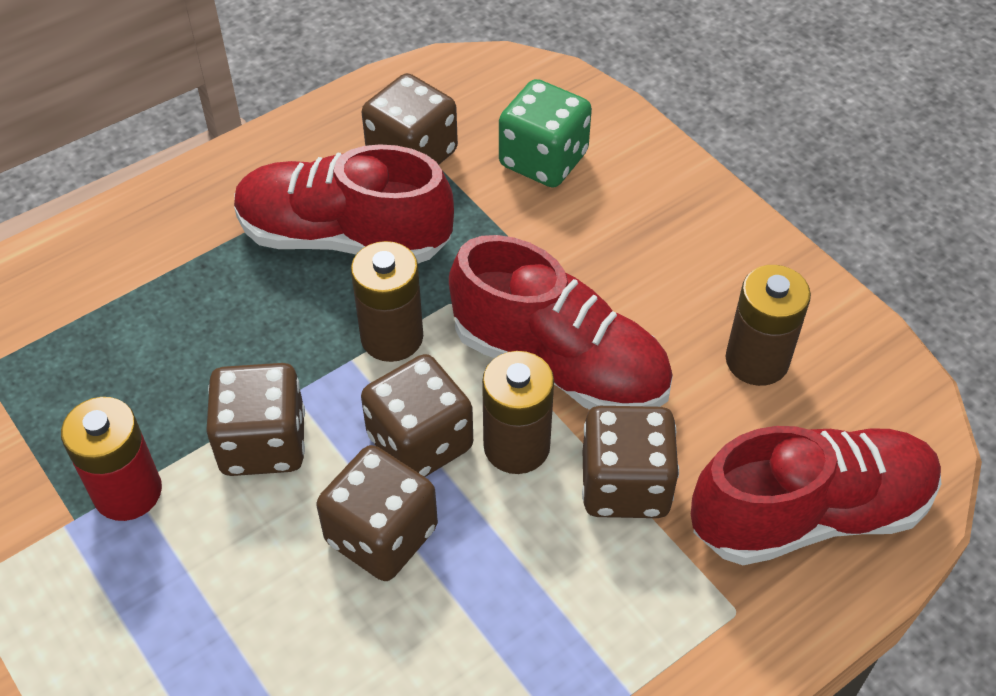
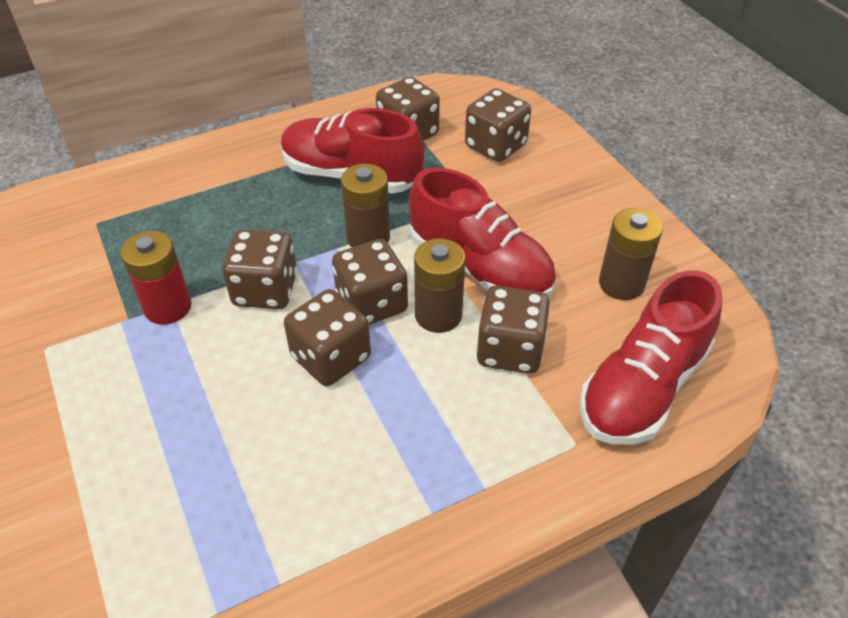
camera: 10 degrees right, 5 degrees down
green dice [499,79,592,188] -> brown dice [465,88,531,162]
red shoe [691,426,941,565] -> red shoe turned 135 degrees clockwise [579,270,722,444]

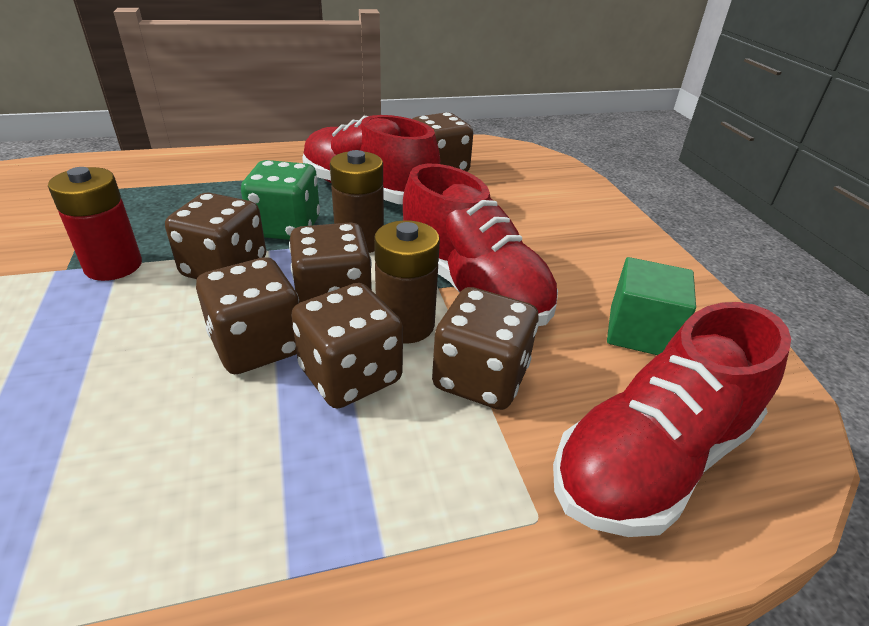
camera: 10 degrees right, 10 degrees down
brown dice [465,88,531,162] -> brown dice moved to [291,283,403,409]
brown battery [599,208,663,300] -> green cube [607,257,696,355]
none -> green dice [241,160,320,240]

